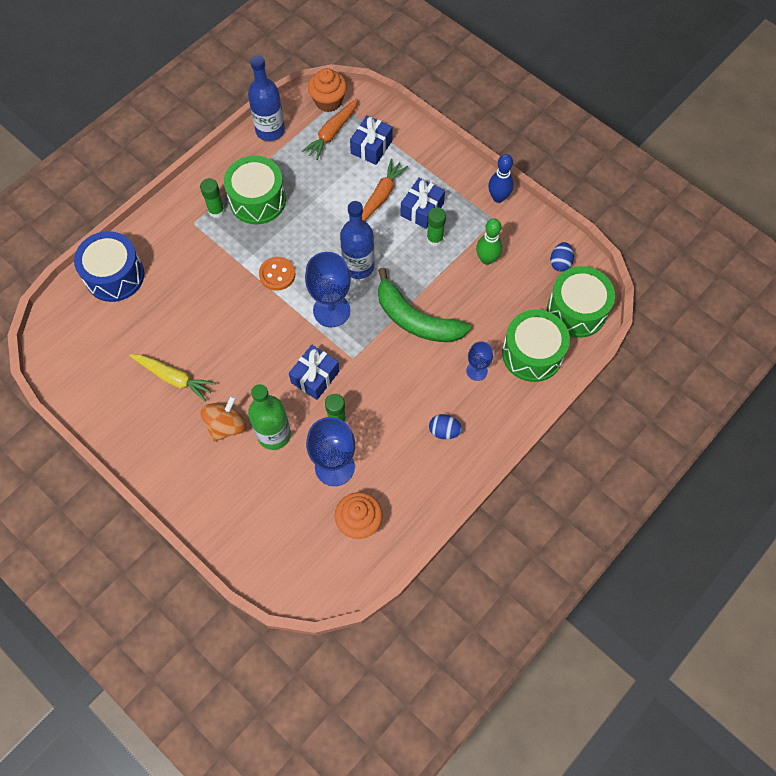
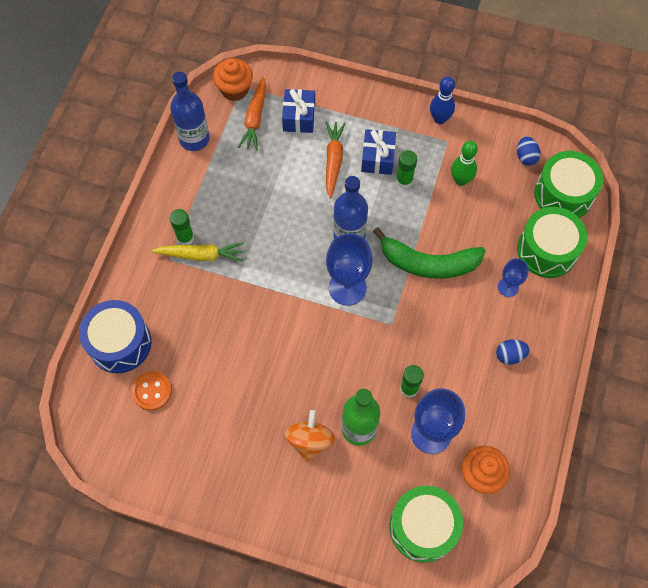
camera: 25 degrees left, 0 degrees up
yellow carrot [129,354,216,401] -> yellow carrot moved to [151,242,244,262]
green drum [224,156,286,225] -> green drum moved to [390,486,463,563]
orange button [259,257,295,291] -> orange button moved to [131,371,172,411]
blue gift [289,345,340,400] -> none

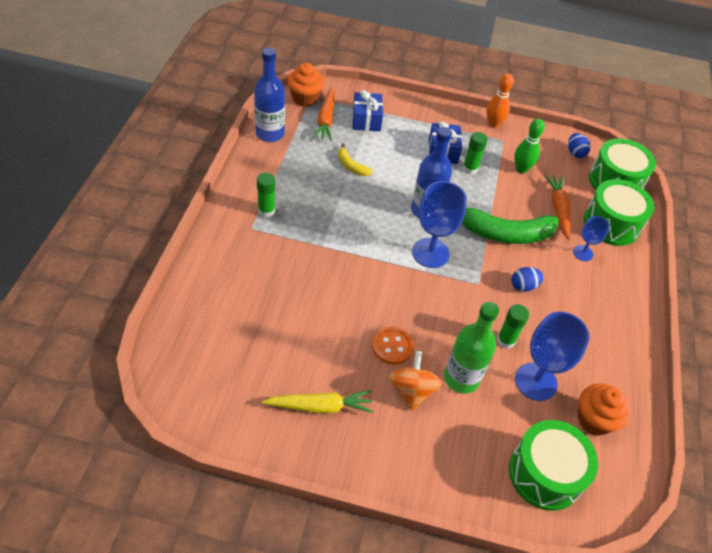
camera: 10 degrees left, 15 degrees down
blue drum [79,300,151,373] -> none
orange button [131,371,172,411] -> orange button moved to [372,327,414,365]
yellow carrot [151,242,244,262] -> yellow carrot moved to [262,390,373,413]
orange carrot [326,121,346,199] -> orange carrot moved to [544,175,570,240]
blue bowling pin [430,77,455,124] -> orange bowling pin [486,73,514,128]
blue egg [496,339,530,365] -> blue egg moved to [511,267,544,292]
none -> yellow banana [338,143,373,176]

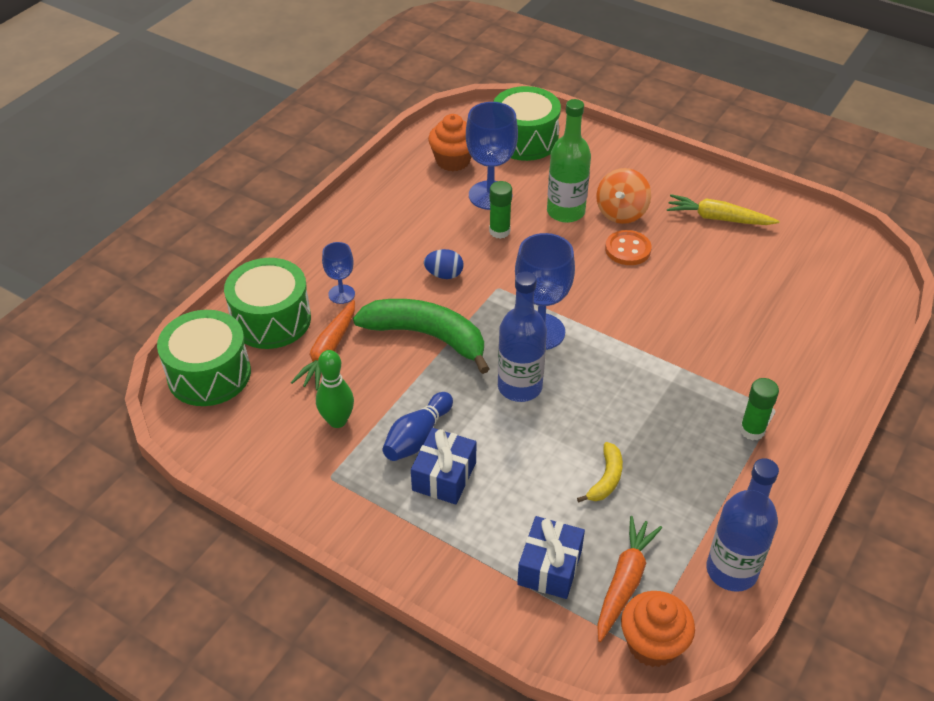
camera: 155 degrees left, 5 degrees down
yellow banana [338,143,373,176] -> yellow banana turned 45 degrees clockwise [577,442,623,502]
green glue stick [463,132,488,174] -> blue bowling pin [382,392,453,461]
orange bowling pin [486,73,514,128] -> none
blue egg [568,133,591,158] -> none

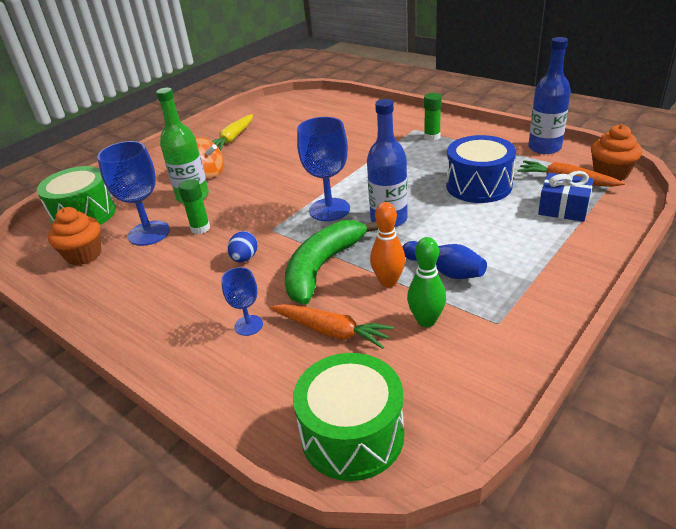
camera: 80 degrees left, 10 degrees down
green drum [224,258,311,349] -> none
blue gift [411,428,476,505] -> none
yellow banana [577,442,623,502] -> blue drum [446,135,516,203]
orange button [605,230,652,265] -> none
none -> orange bowling pin [370,202,405,287]

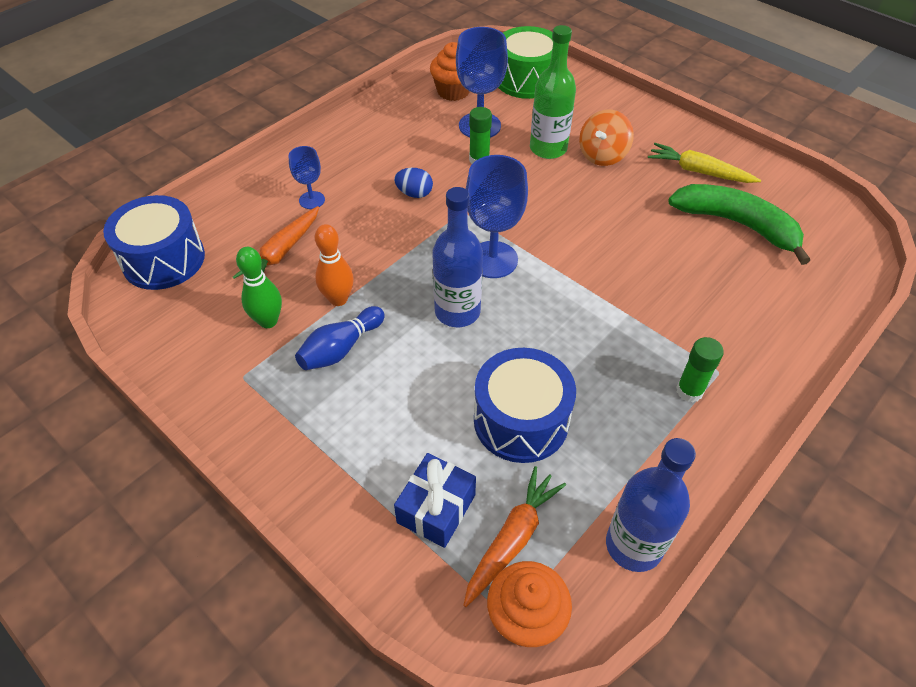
camera: 90 degrees right, 15 degrees up
green banana [285,220,378,305] -> green banana moved to [668,184,810,265]
green drum [293,353,404,481] -> blue drum [103,195,205,290]

